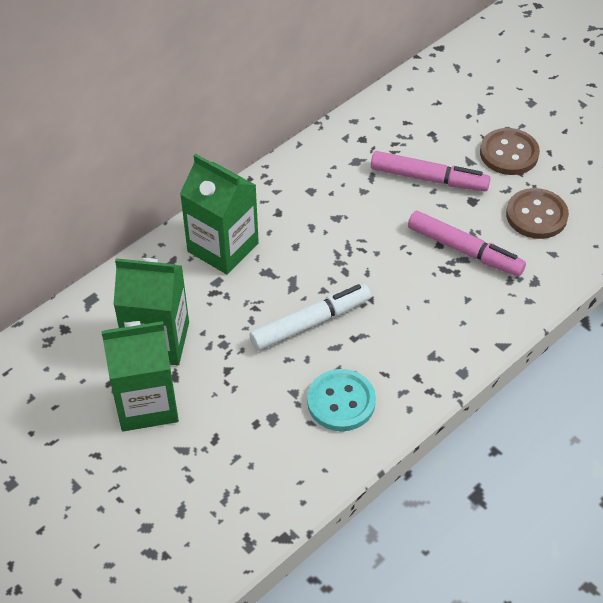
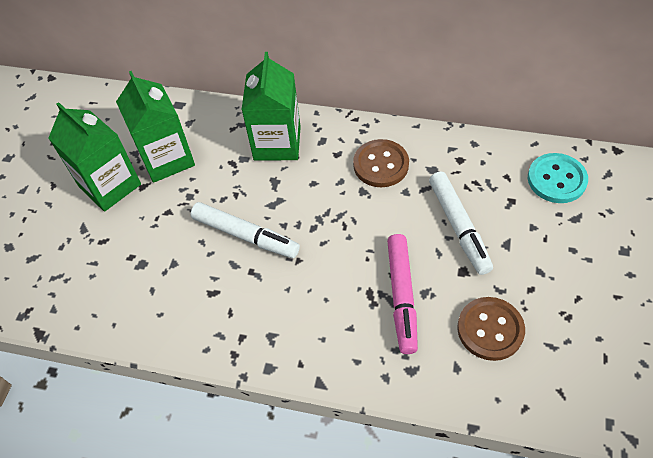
camera: 60 degrees right, 5 degrees up
turquoise button [307,369,376,431] -> turquoise button moved to [528,153,588,203]
pink marker [371,151,490,191] -> white marker [429,171,493,275]
brown button [480,128,540,175] -> brown button moved to [353,139,409,187]

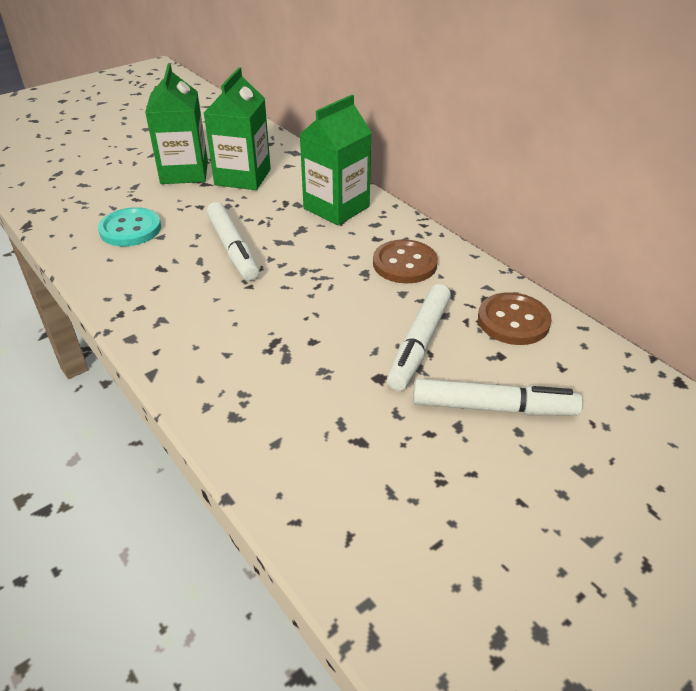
camera: 35 degrees right, 15 degrees down
pink marker [387,234,418,354] -> none
brown button [457,297,525,361] -> brown button moved to [478,292,552,345]
turquoise button [528,153,588,203] -> turquoise button moved to [98,207,161,246]
none -> white marker [413,379,583,415]

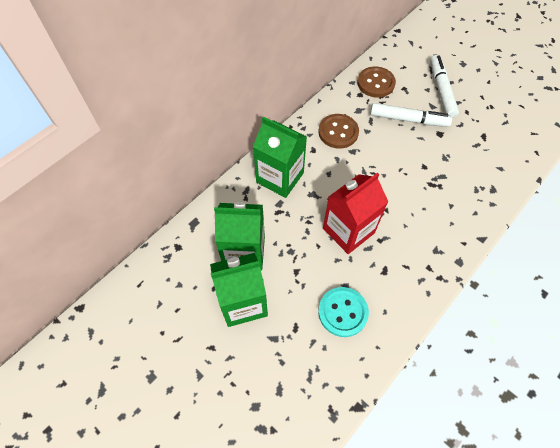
camera: 100 degrees left, 20 degrees up
white marker [206,202,259,280] -> red carton [323,173,388,254]

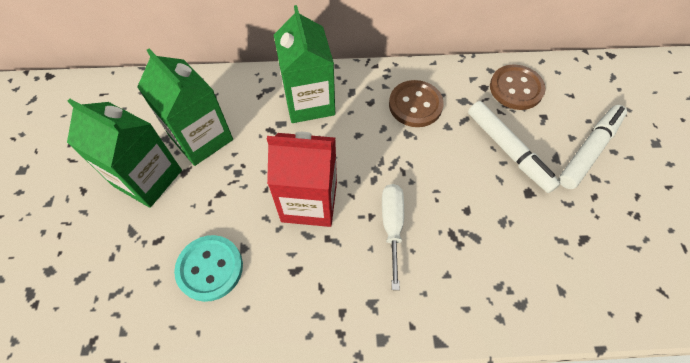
camera: 45 degrees right, 0 degrees up
none -> white screwdriver [382,184,404,290]

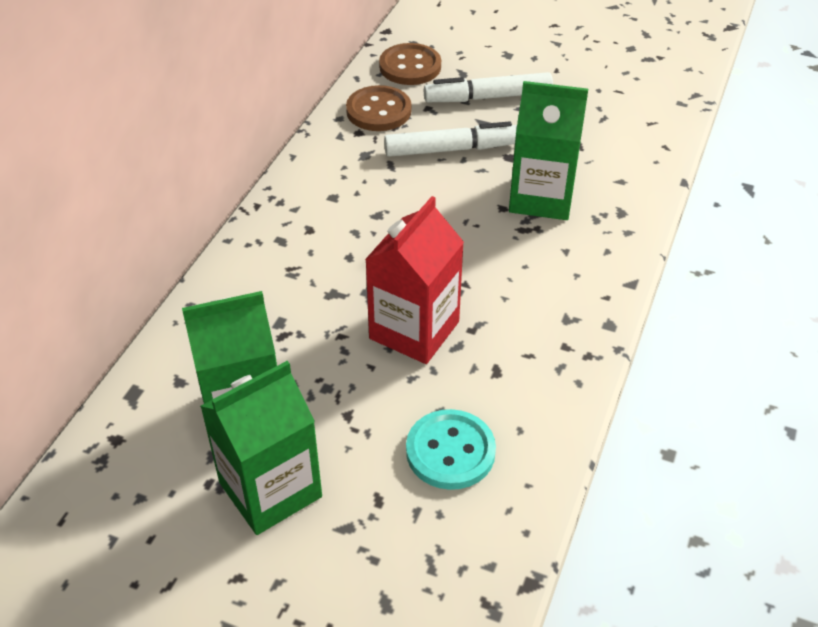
camera: 65 degrees left, 15 degrees down
green carton [274,5,335,123] -> green carton moved to [509,81,588,220]
white screwdriver [382,184,404,290] -> none
brown button [389,80,444,127] -> brown button moved to [379,43,441,85]
white marker [558,105,627,189] -> white marker turned 75 degrees counterclockwise [424,72,553,102]

